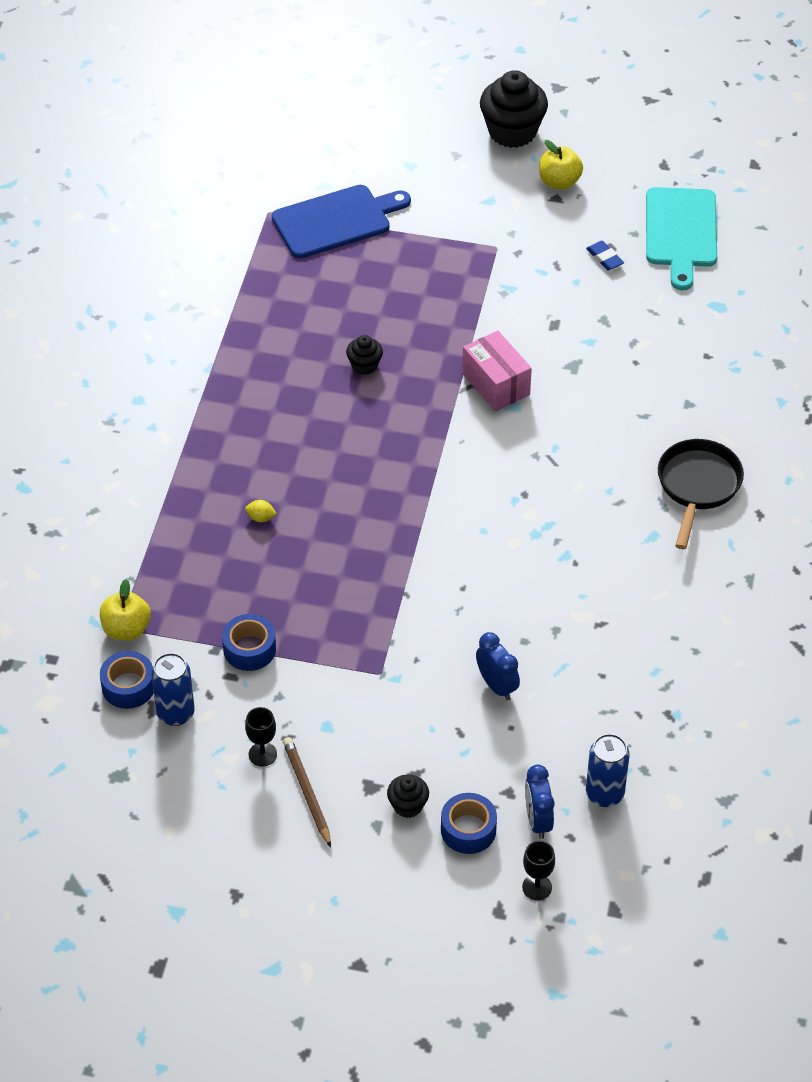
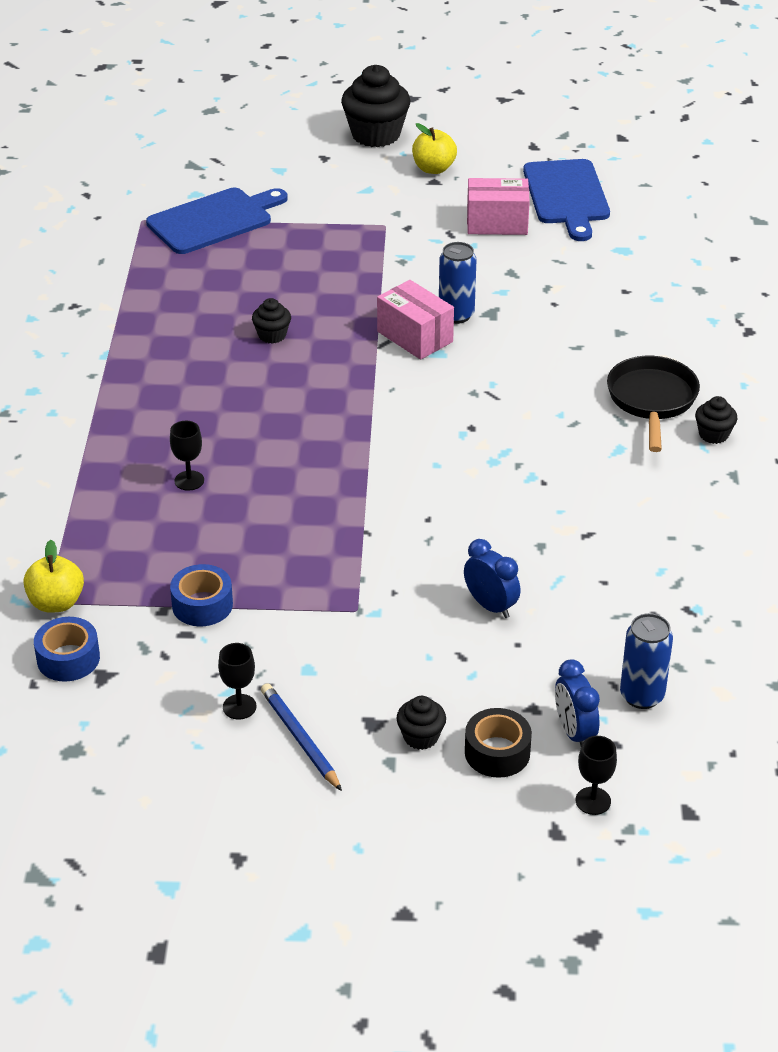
camera: 10 degrees left, 10 degrees down
blue can [151,653,195,726] -> blue can moved to [439,242,477,324]
yellow lemon [245,500,277,522] -> black goblet [170,421,204,491]
brown pencil [283,737,331,848] -> blue pencil [261,683,342,791]
blue tape [441,793,497,854] -> black tape [465,708,532,778]
blue eraser [586,241,624,270] -> pink box [467,178,530,235]
turquoise cutting board [646,187,717,290] -> blue cutting board [523,159,610,241]
none -> black cupcake [695,396,737,444]

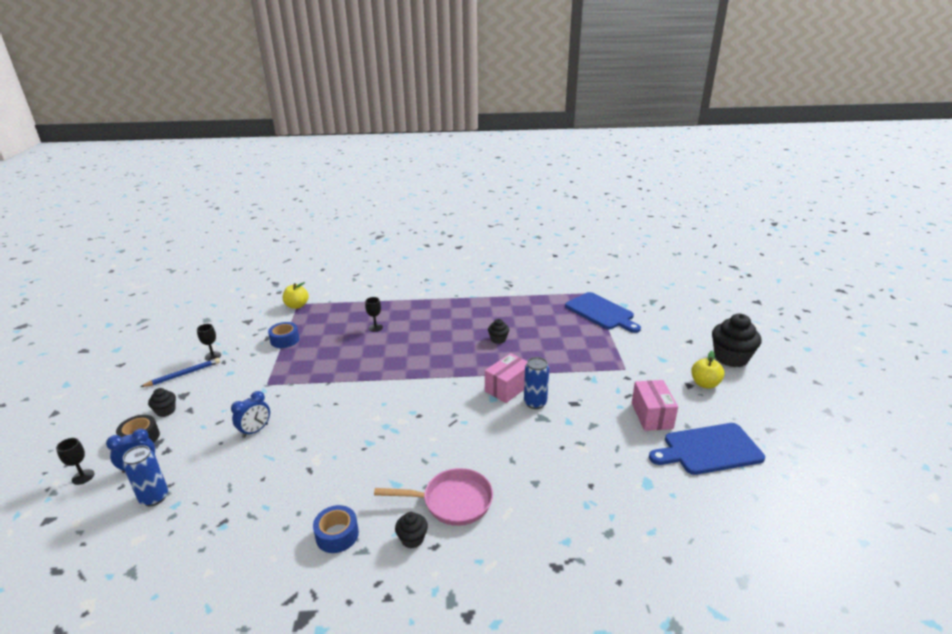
camera: 85 degrees right, 10 degrees down
blue tape [34,617,100,682] -> blue tape moved to [313,505,359,553]
black pan [607,356,700,452] -> pink pan [374,468,493,526]

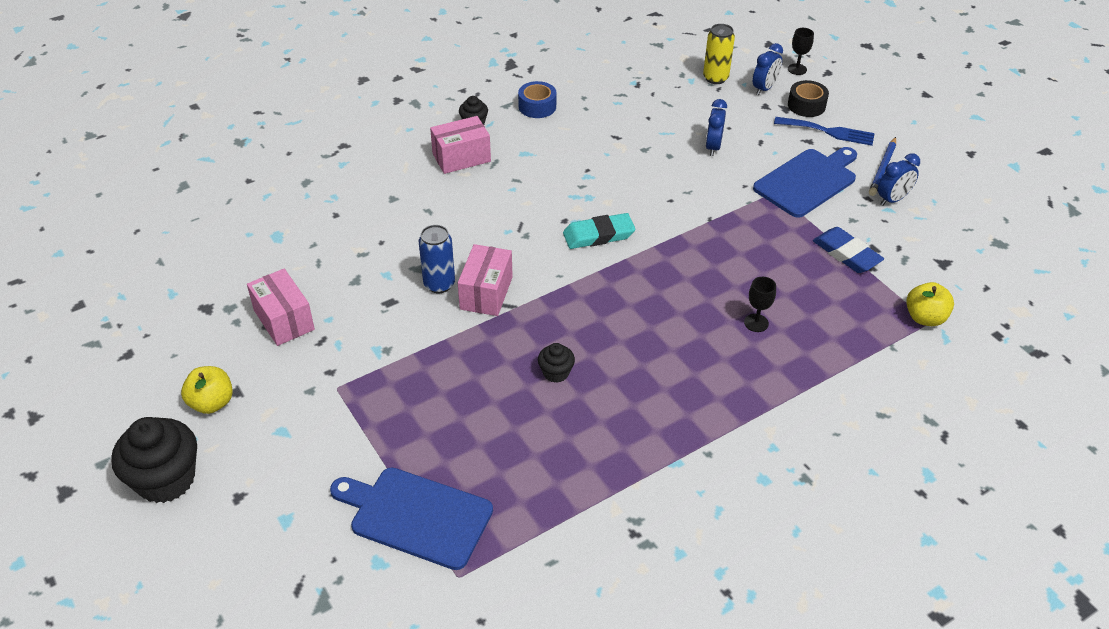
camera: 150 degrees right, 15 degrees up
blue can [123,445,168,506] -> yellow can [703,24,735,84]
black cupcake [148,388,176,417] -> blue fork [774,117,875,146]
black goblet [197,324,221,361] -> blue clock [878,153,920,206]
blue tape [268,322,300,348] -> blue eraser [813,227,884,273]
pink pan [374,468,493,526] -> pink box [430,116,491,174]
blue cutting board [649,423,765,475] -> blue cutting board moved to [753,147,857,218]
none -> turquoise eraser [563,213,635,249]

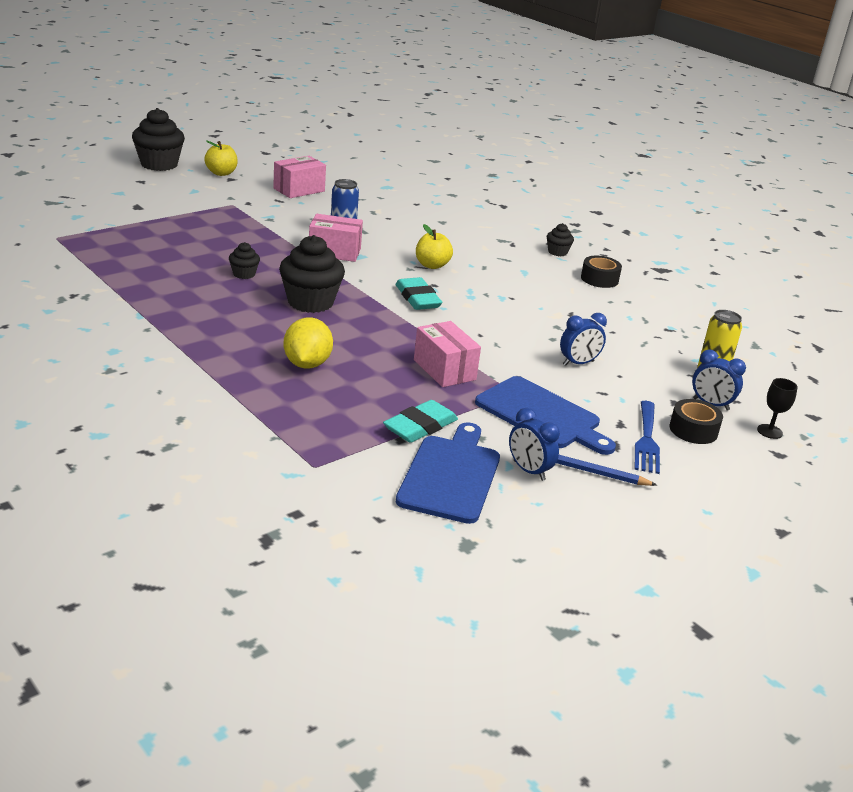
camera: 80 degrees right, 15 degrees down
blue cutting board [330,467,493,570] -> blue cutting board moved to [396,422,500,524]
pink box [430,116,491,174] -> pink box moved to [414,321,481,387]
blue tape [518,81,556,118] -> black tape [581,256,622,288]
blue clock [706,99,727,156] -> blue clock turned 150 degrees clockwise [560,313,607,366]
black goblet [744,277,776,332] -> yellow lemon [284,318,333,369]
blue eraser [813,227,884,273] -> turquoise eraser [383,400,458,443]
yellow apple [906,282,954,326] -> yellow apple moved to [416,224,453,269]
none -> black cupcake [279,235,345,313]

